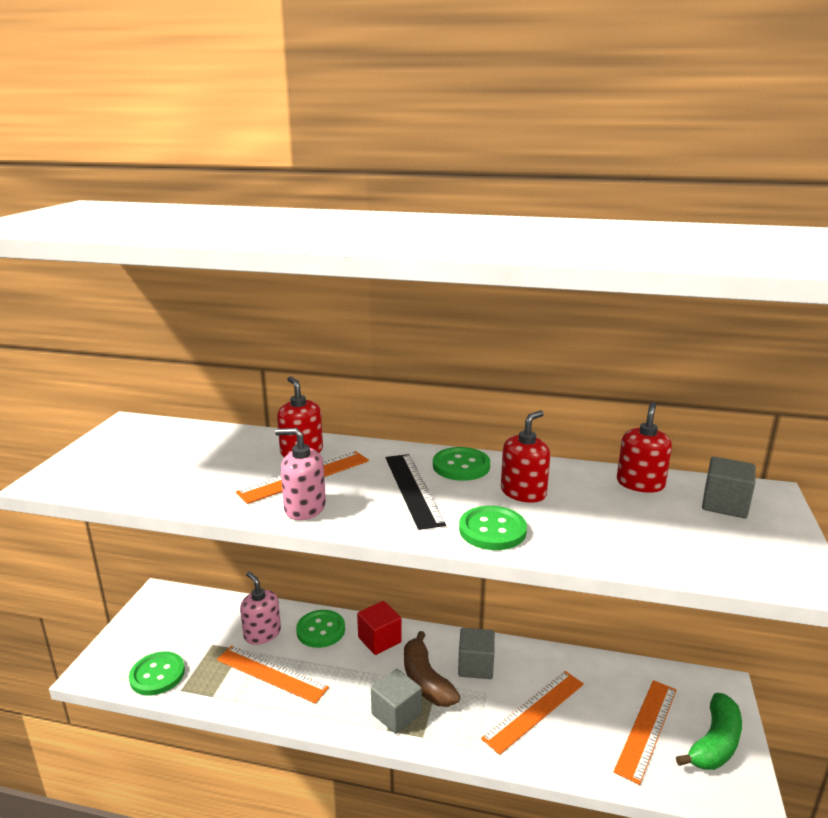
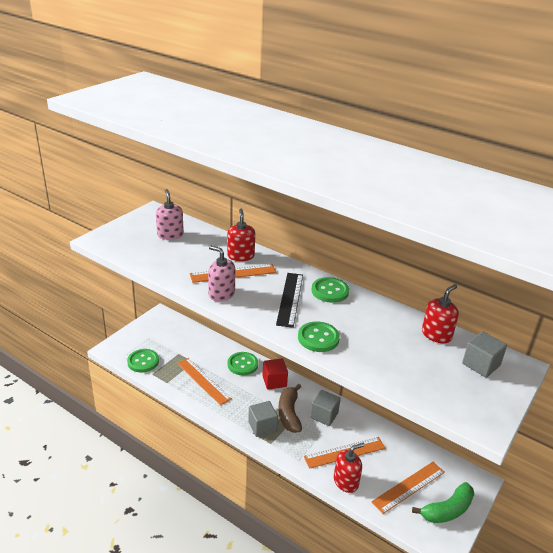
camera: 20 degrees right, 10 degrees up
pink soap dispenser [240,571,281,645] -> pink soap dispenser moved to [156,189,184,240]
red soap dispenser [501,410,550,503] -> red soap dispenser moved to [334,443,365,493]

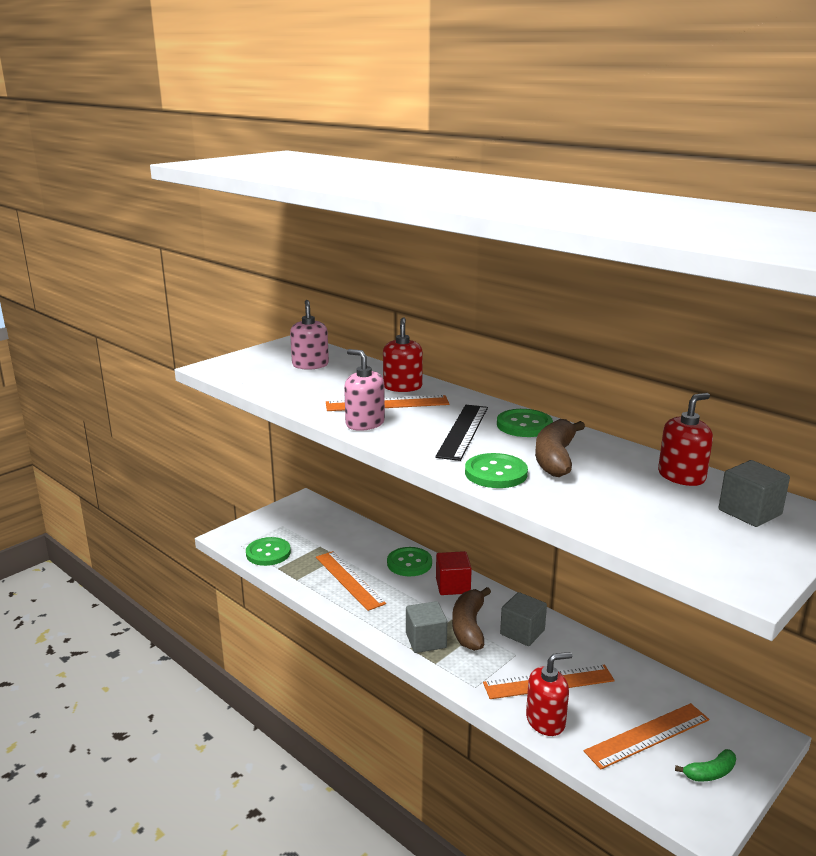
camera: 10 degrees right, 10 degrees down
green banana [412,482,474,523] -> green banana [675,749,736,782], size x0.57
none -> brown banana [535,419,585,477]

